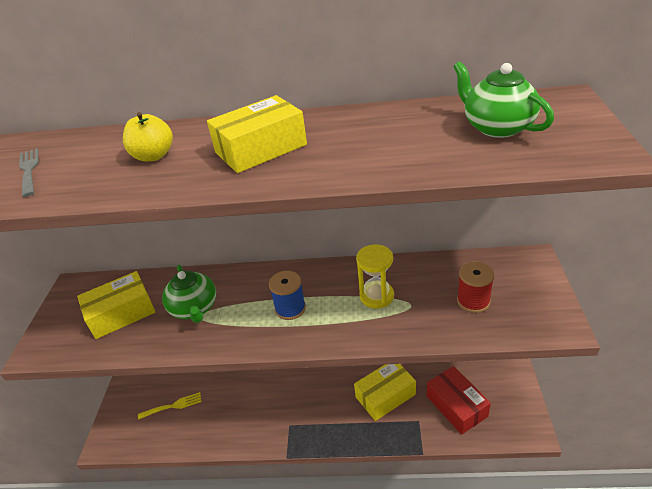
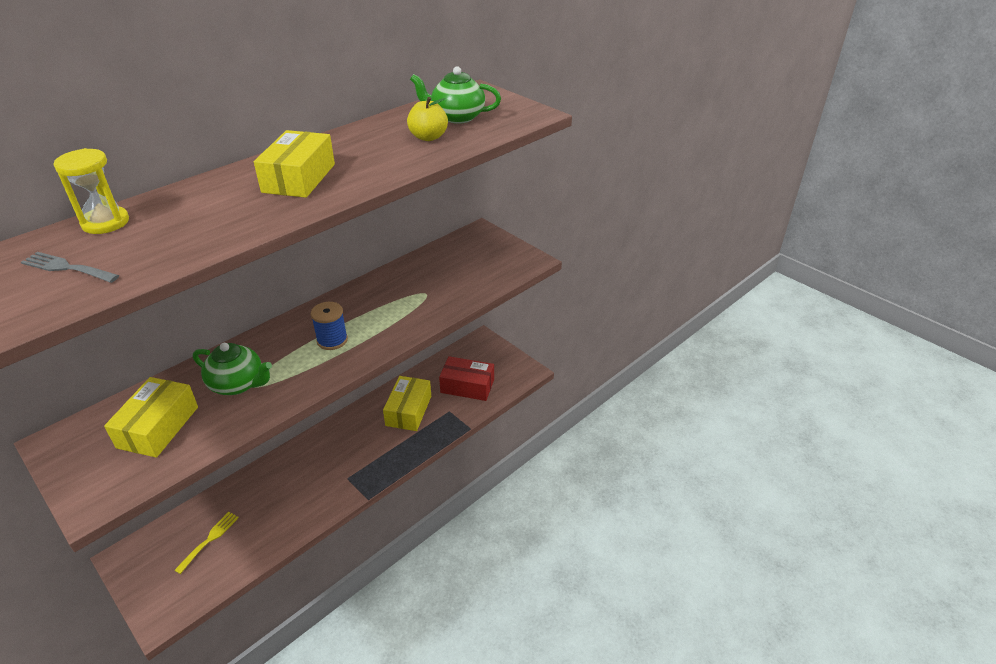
camera: 50 degrees left, 0 degrees up
yellow apple [123,112,173,162] -> yellow apple moved to [407,97,448,141]
yellow hourglass [356,244,394,309] -> yellow hourglass moved to [54,148,129,234]
red spool [457,262,494,313] -> none

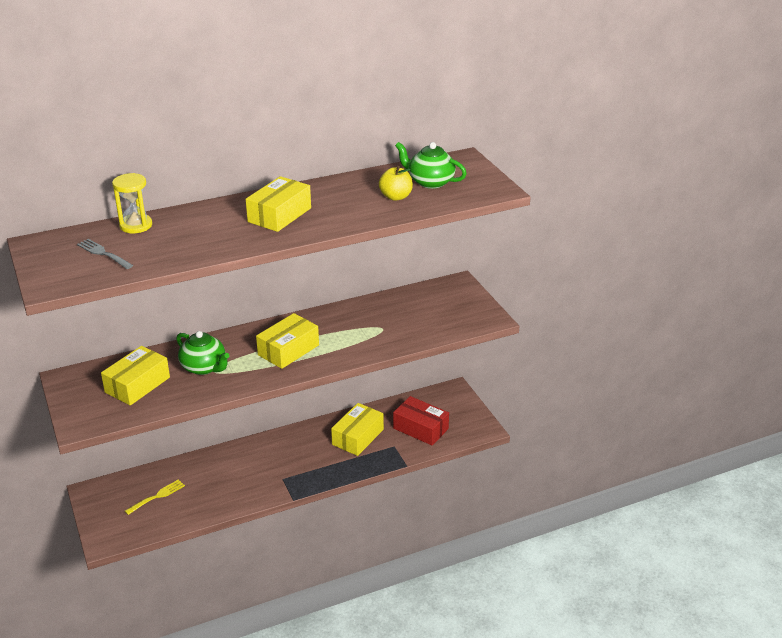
camera: 20 degrees right, 5 degrees down
blue spool [311,302,348,350] -> yellow box [256,313,319,369]

